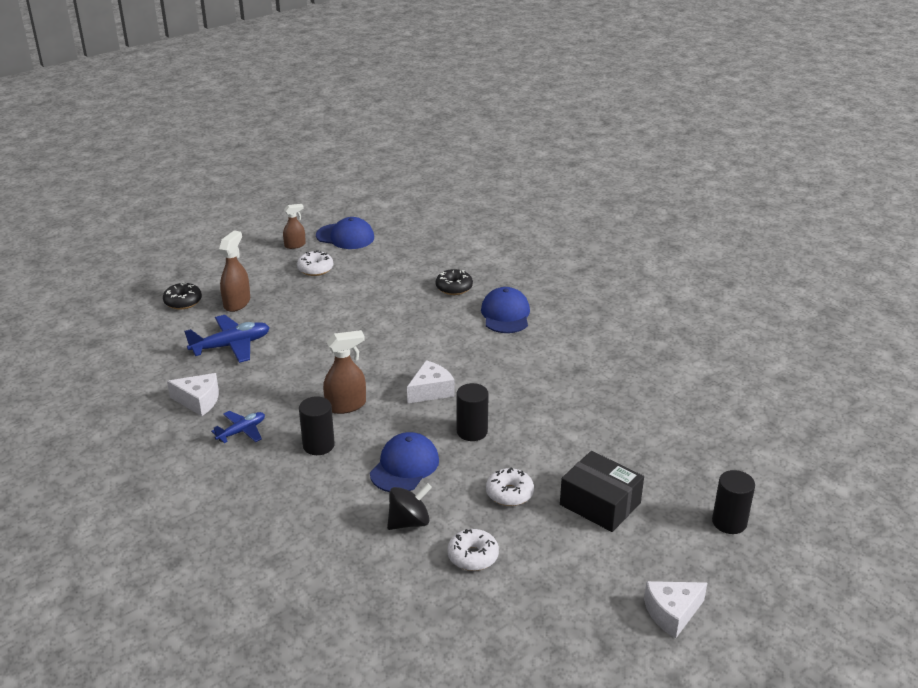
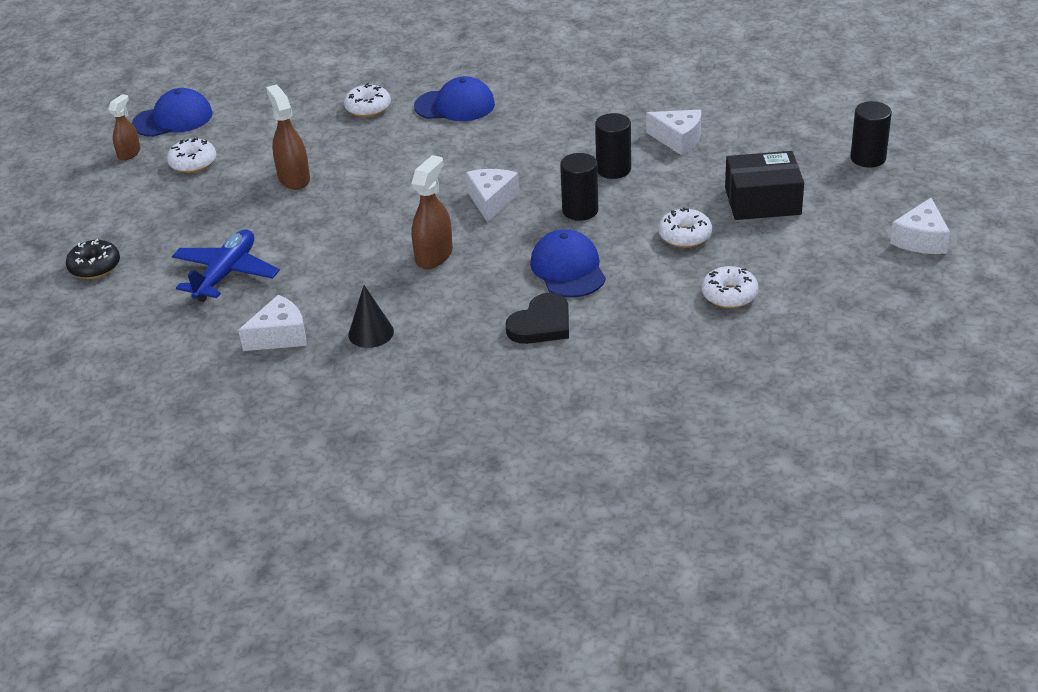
camera: 40 degrees left, 5 degrees up
blue plane [211,411,265,443] -> black cone [348,285,394,348]
brown spray bottle [219,230,250,312] -> brown spray bottle moved to [266,85,310,190]
black cylinder [299,396,335,455] -> black cylinder moved to [595,113,631,179]
black spinning top [387,483,432,530] -> none
black donut [436,269,473,295] -> white donut [344,83,391,117]
blue cap [481,287,530,333] -> blue cap turned 135 degrees clockwise [414,76,495,121]
none -> black heart [505,293,569,344]
none -> white cheese [646,110,701,155]

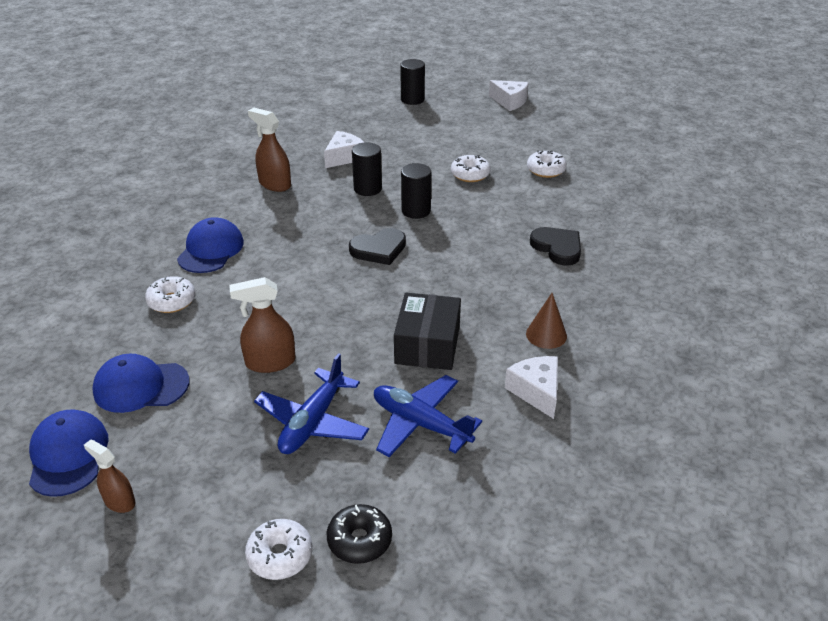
camera: 80 degrees left, 0 degrees up
white donut [167,137,216,173] -> white donut moved to [245,519,312,580]
black cone [348,285,394,348] -> brown cone [526,293,567,349]
brown spray bottle [411,155,453,269] -> brown spray bottle moved to [248,108,291,192]
white cheese [466,169,520,222] -> black heart [349,228,406,265]
blue cap [530,229,606,297] -> blue cap moved to [92,353,189,413]
black box [725,151,804,220] -> black box moved to [394,293,461,370]
none -> blue plane [254,353,369,454]

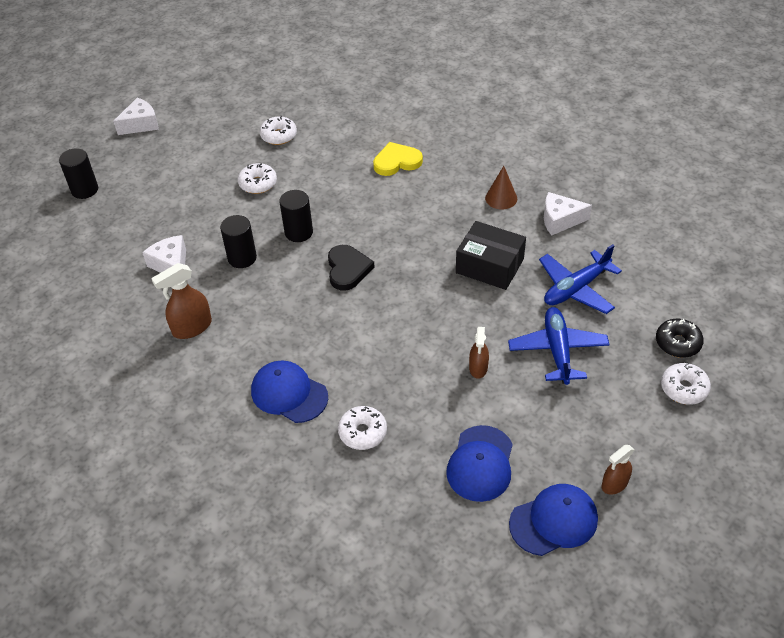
camera: 70 degrees left, 10 degrees up
blue cap [29,409,109,497] -> blue cap turned 150 degrees clockwise [509,484,598,556]
brown spray bottle [229,277,295,373] -> brown spray bottle [469,327,489,379], size x0.65
blue plane [254,353,369,454] -> blue plane turned 135 degrees counterclockwise [508,307,610,385]
black heart [530,227,581,266] -> yellow heart [373,142,423,176]

